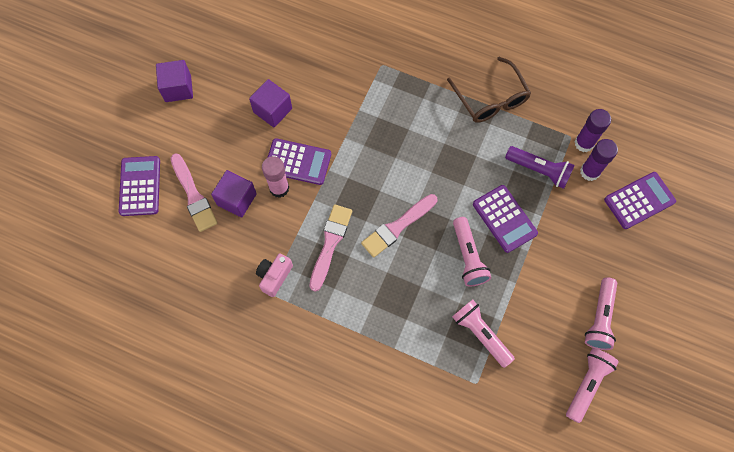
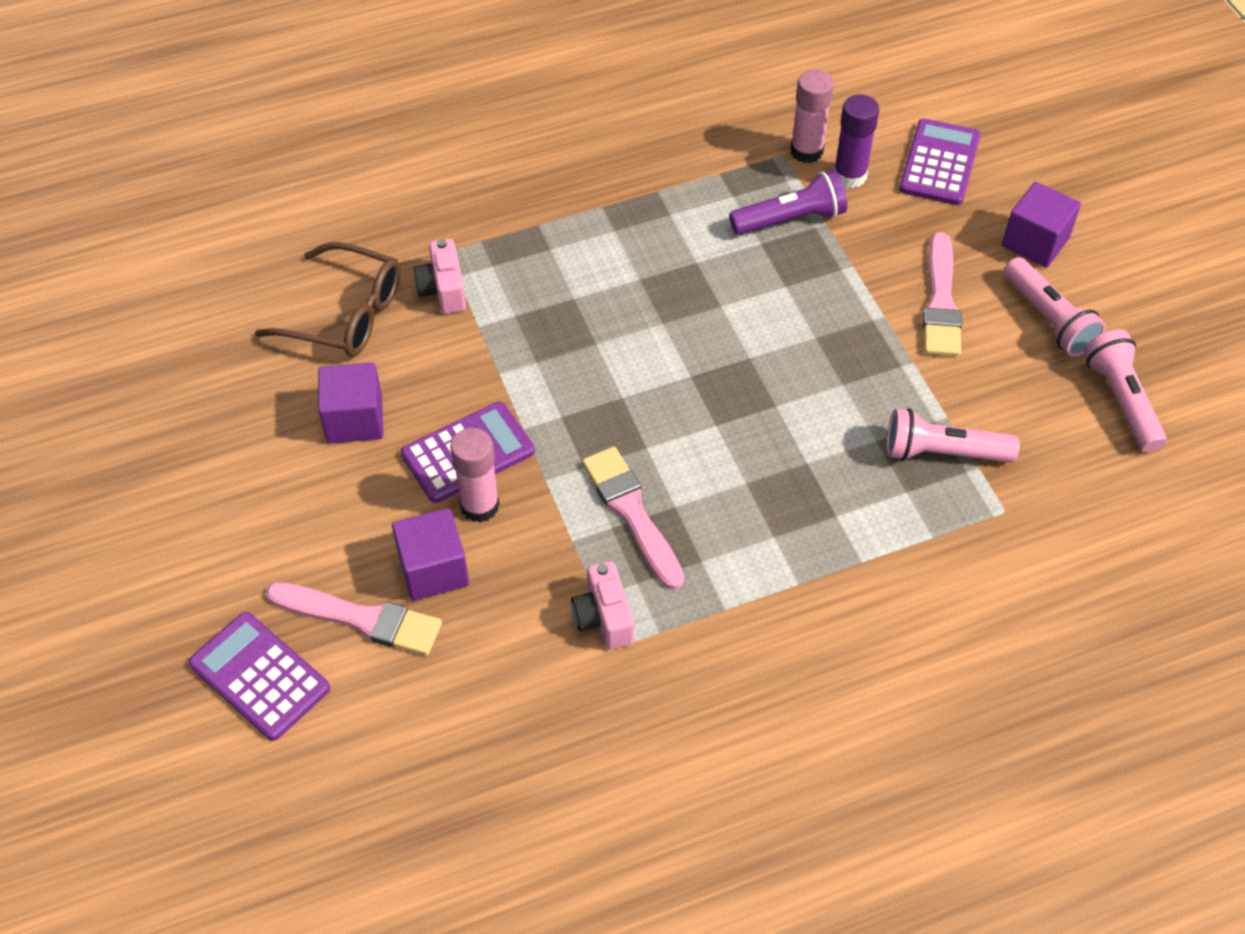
camera: 45 degrees left, 15 degrees down
purple cube [156,60,193,102] -> purple cube moved to [1002,182,1081,268]
pink brush [361,194,437,258] -> pink brush moved to [923,232,962,356]
brown glasses [447,57,531,123] -> brown glasses moved to [255,242,400,357]
pink flashlight [453,217,491,287] -> none
purple calculator [473,185,538,253] -> none
purple glue stick [574,109,611,152] -> pink glue stick [790,70,834,163]
none -> pink camera [414,239,466,314]

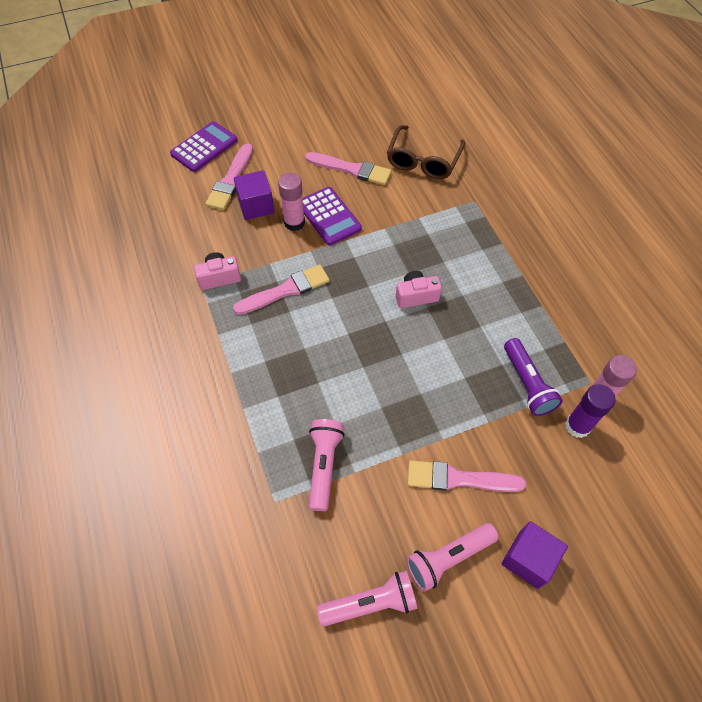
camera: 90 degrees right, 5 degrees up
purple cube [318,362,383,444] -> pink brush [305,152,391,185]
pink camera [414,239,466,314] -> pink camera moved to [396,271,442,308]
purple calculator [899,118,981,205] -> none

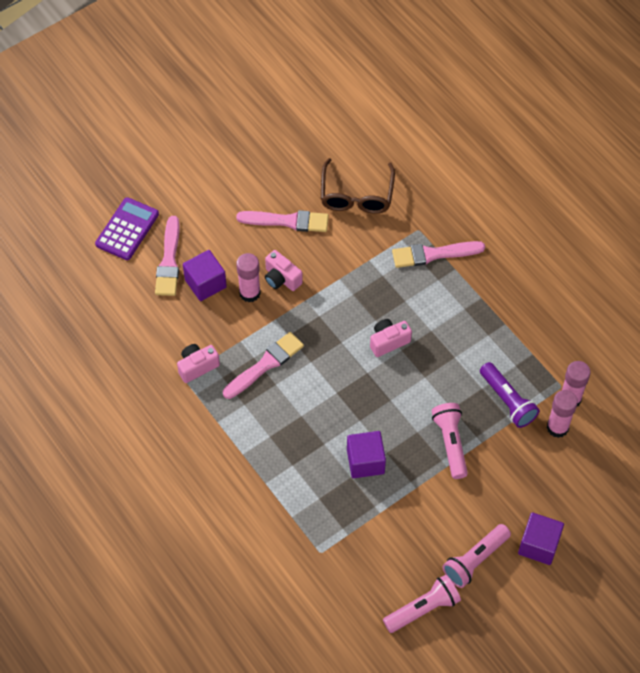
camera: 15 degrees left, 0 degrees up
purple calculator [302,187,362,246] -> pink camera [265,250,303,291]
pink flashlight [309,419,345,511] -> pink flashlight moved to [432,403,468,479]
pink brush [408,460,526,492] -> pink brush moved to [392,241,485,268]
purple glue stick [565,384,616,438] -> pink glue stick [547,390,578,438]
none -> purple cube [347,431,386,478]

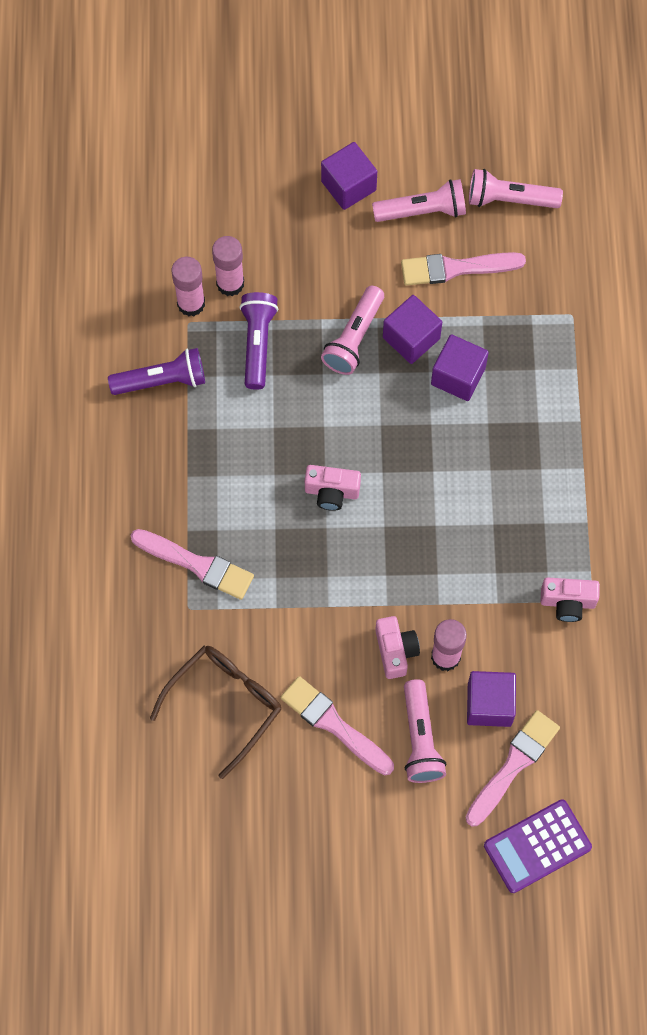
camera: 145 degrees left, 10 degrees up
pink brush [223,332,304,399] -> pink brush moved to [401,252,526,286]
none -> purple flashlight [108,348,205,395]
none -> purple cube [383,295,442,364]
none -> pink flashlight [404,679,446,783]

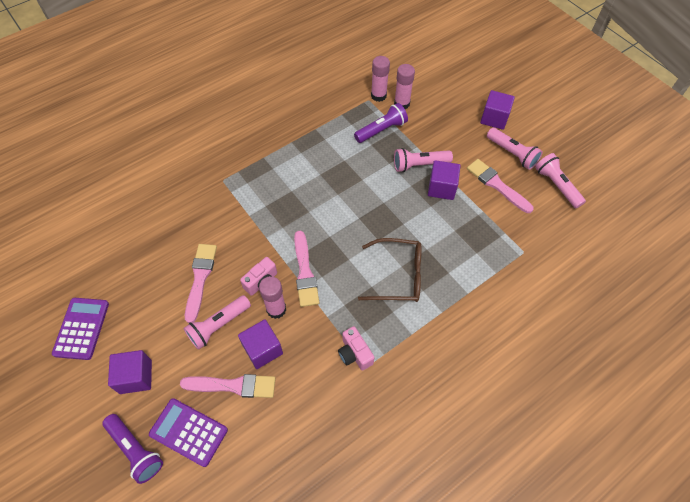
camera: 55 degrees right, 10 degrees down
purple flashlight [108,348,205,395] -> purple flashlight moved to [102,414,163,484]
pink brush [131,529,254,600] -> pink brush moved to [294,230,319,307]
brown glasses [150,646,282,779] -> brown glasses moved to [358,238,422,302]
pink camera [305,465,361,511] -> none
purple cube [431,334,489,401] -> purple cube moved to [108,350,152,394]
none -> purple calculator [52,298,109,360]

